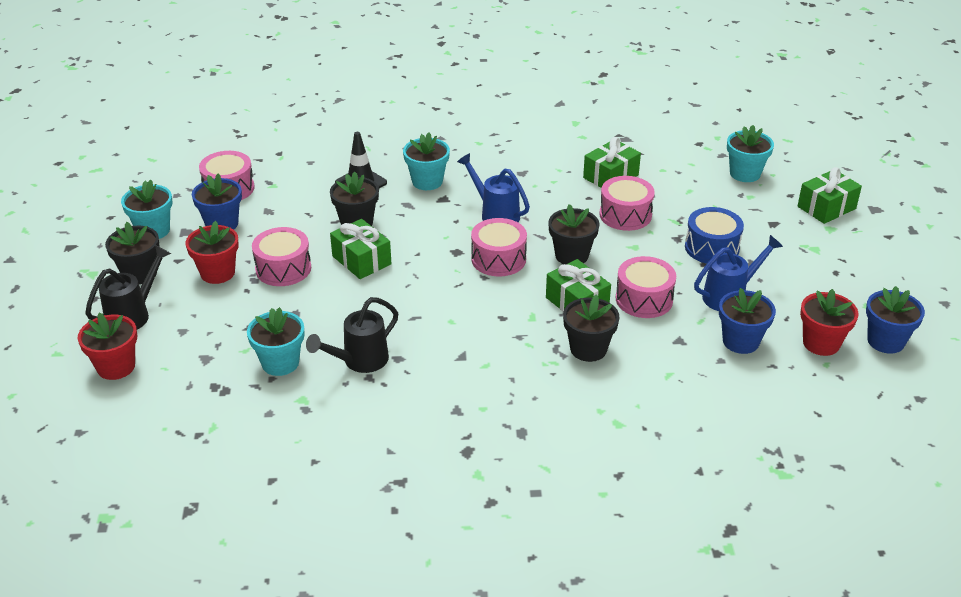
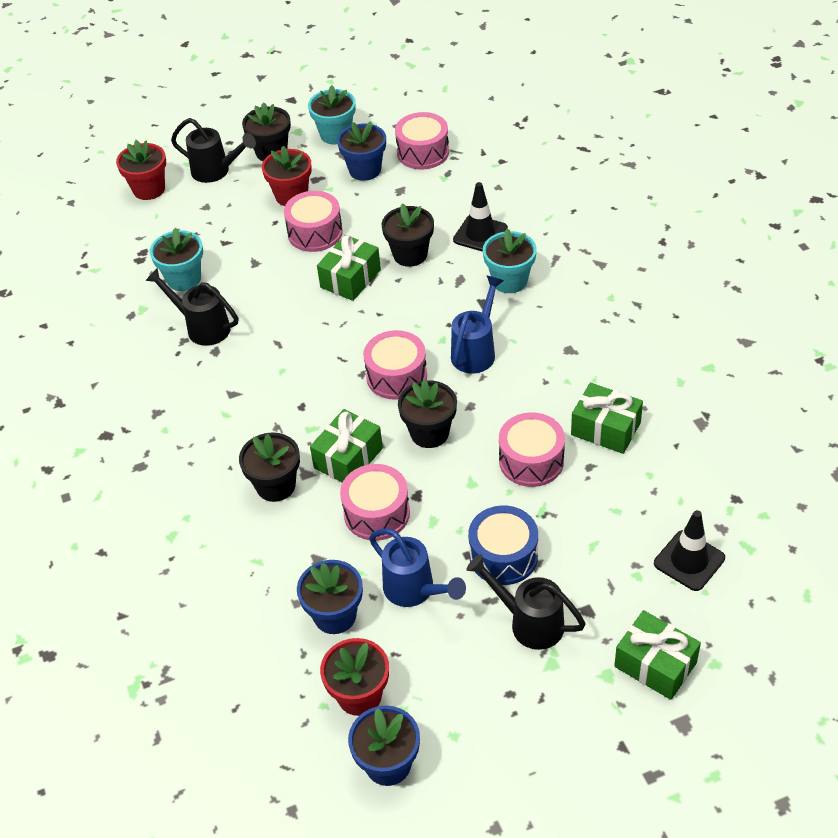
camera: 75 degrees right, 10 degrees up
turquoise flower pot [727,125,774,182] -> black traffic cone [654,510,725,591]
none -> black watering can [466,554,586,650]

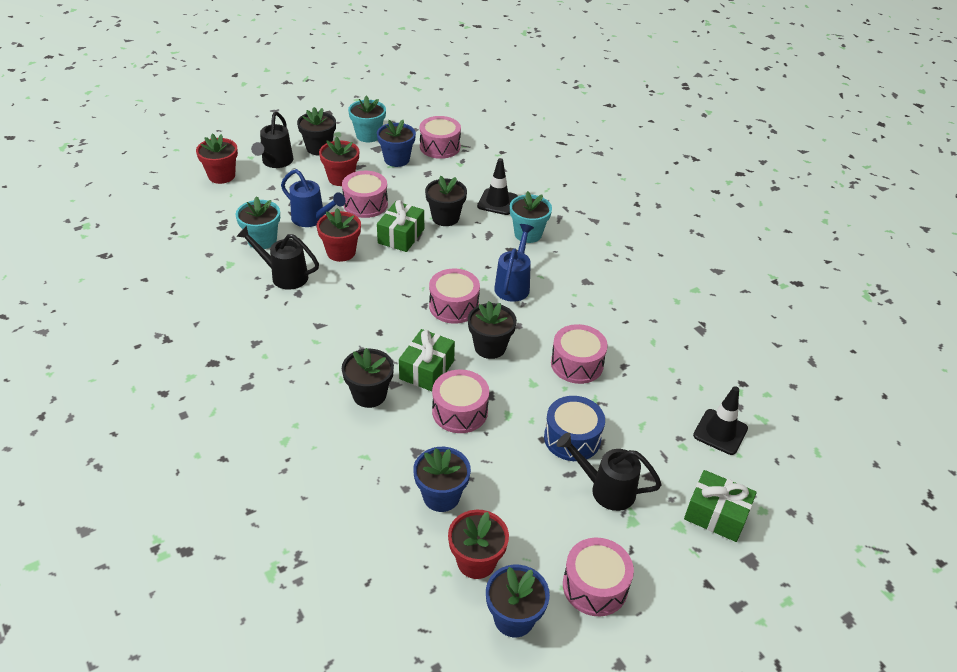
camera: 15 degrees left, 5 degrees down
black watering can [171,118,256,183] -> black watering can turned 90 degrees clockwise [251,112,293,168]
blue watering can [369,528,466,607] -> blue watering can moved to [281,169,345,227]
green gift [571,383,643,454] -> none
none -> red flower pot [317,208,361,262]
none -> pink drum [563,538,634,616]

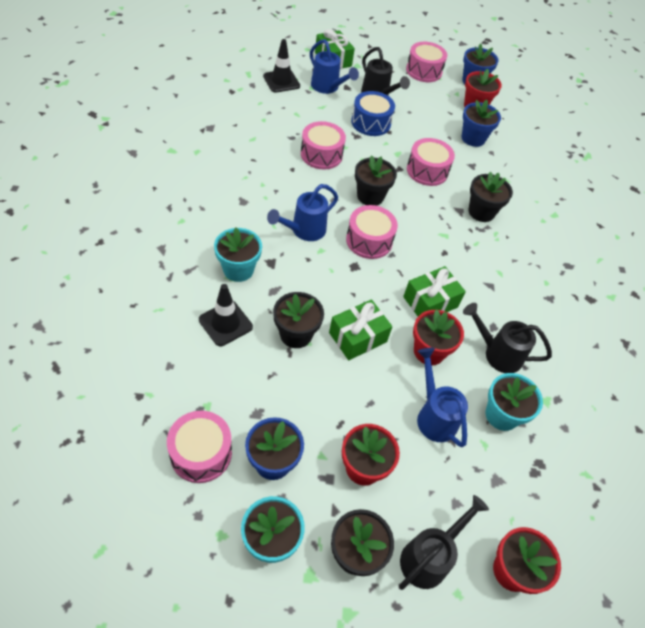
camera: 150 degrees left, 10 degrees up
black watering can [236,226,319,290] -> black watering can turned 150 degrees clockwise [463,303,552,373]
pink drum [342,171,388,218] -> none
green gift [399,329,455,391] -> green gift moved to [403,266,466,316]
none -> blue watering can [310,39,359,94]

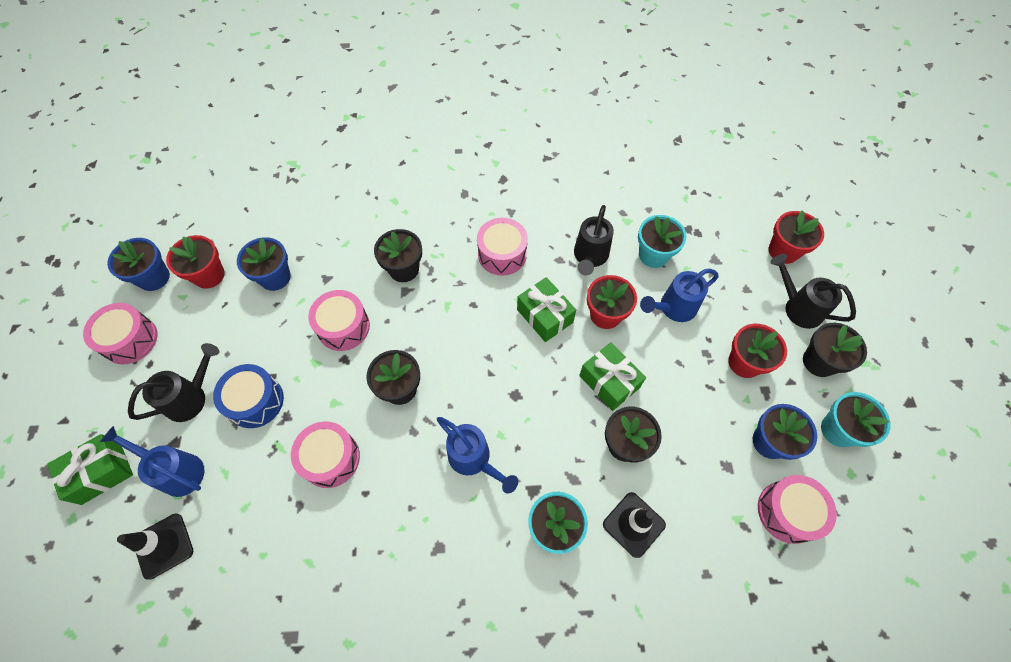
camera: 90 degrees left, 10 degrees up
blue watering can [310,39,359,94] -> blue watering can turned 105 degrees counterclockwise [100,426,204,497]
pink drum [346,205,398,259] -> pink drum moved to [477,218,528,276]

